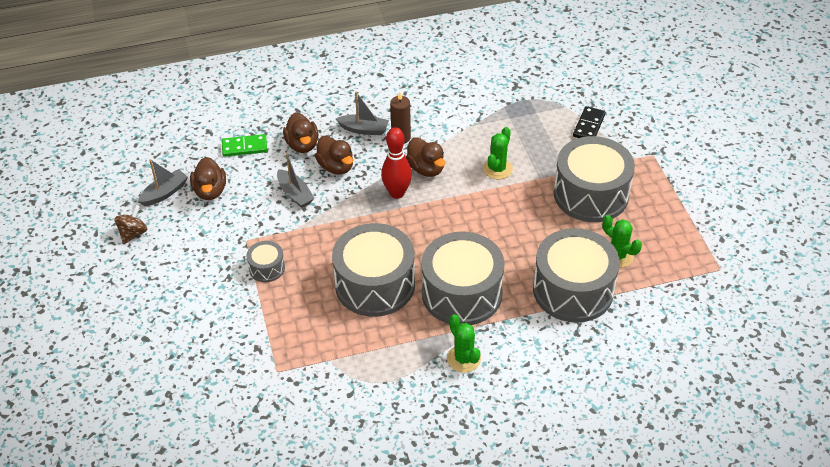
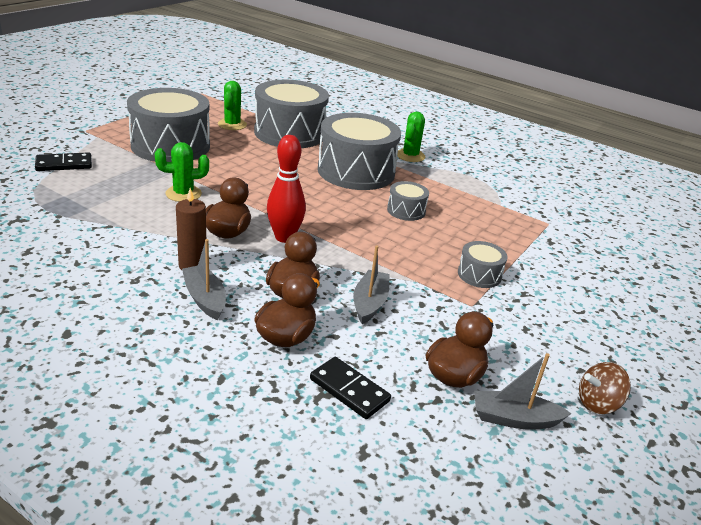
camera: 135 degrees left, 15 degrees down
green domino [222,134,267,157] -> black domino [310,357,391,419]
grey drum [332,223,415,317] -> grey drum [387,181,429,221], size x0.46

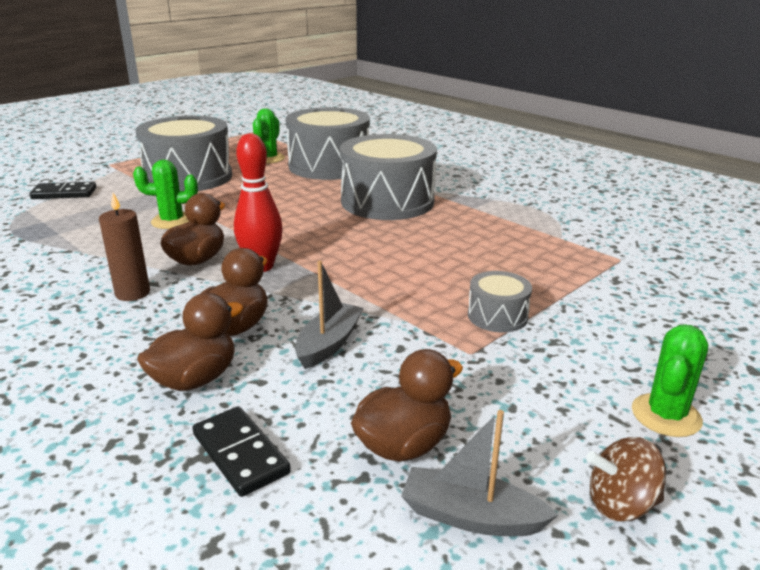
camera: 15 degrees right, 5 degrees down
grey boat [182,239,226,320] -> none
grey drum [387,181,429,221] -> none
green cactus [397,112,425,162] -> green cactus moved to [632,324,708,437]

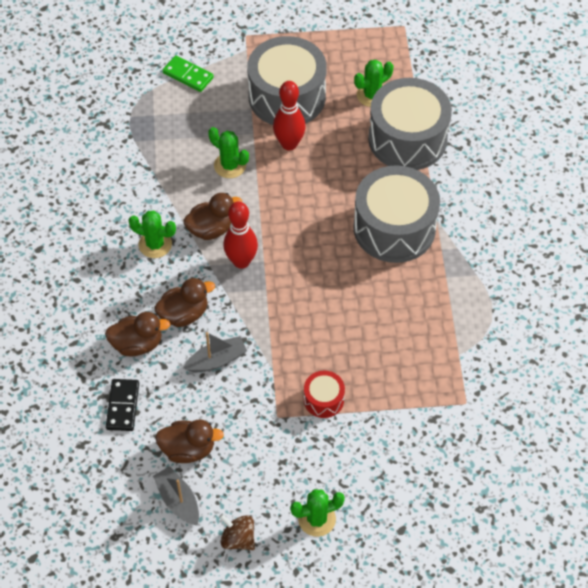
camera: 40 degrees right, 30 degrees up
black domino [30,182,96,199] -> green domino [162,55,214,92]
brown candle [99,193,150,301] -> green cactus [128,211,176,258]
grey drum [468,271,532,332] -> red drum [304,371,345,418]
none -> red bowling pin [273,81,306,151]

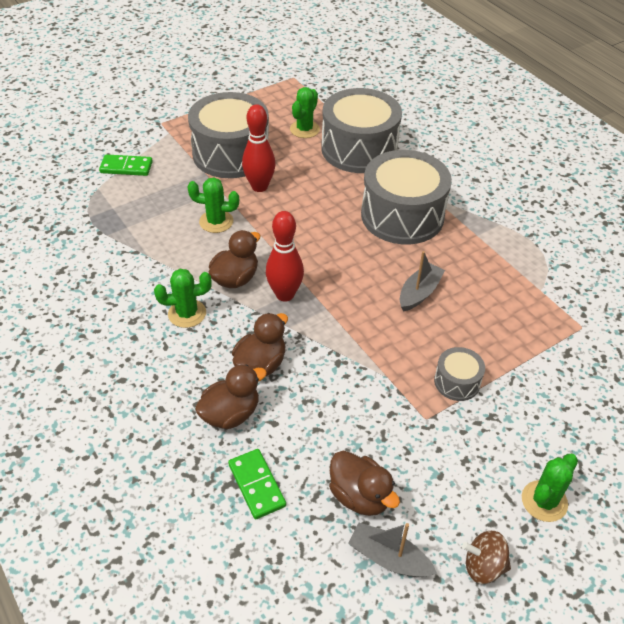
camera: 30 degrees left, 10 degrees down
black domino [106,379,139,431] -> green domino [228,449,286,519]
brown duck [155,419,224,463] -> brown duck turned 75 degrees clockwise [329,451,400,516]
grey boat [183,332,247,372] -> grey boat moved to [400,251,445,312]
red drum [304,371,345,418] -> grey drum [434,347,485,401]

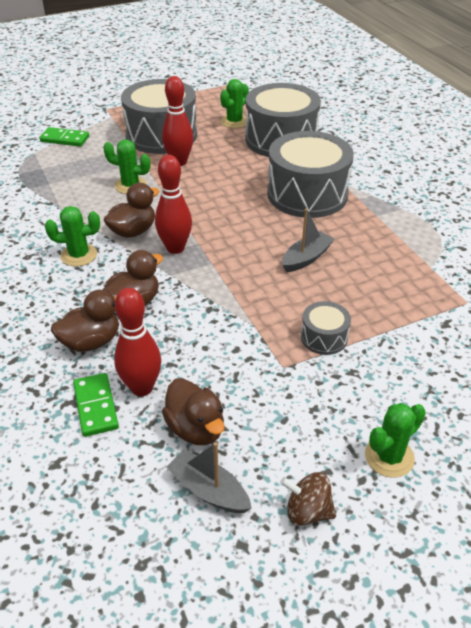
camera: 10 degrees right, 5 degrees down
none -> red bowling pin [114,288,161,396]

